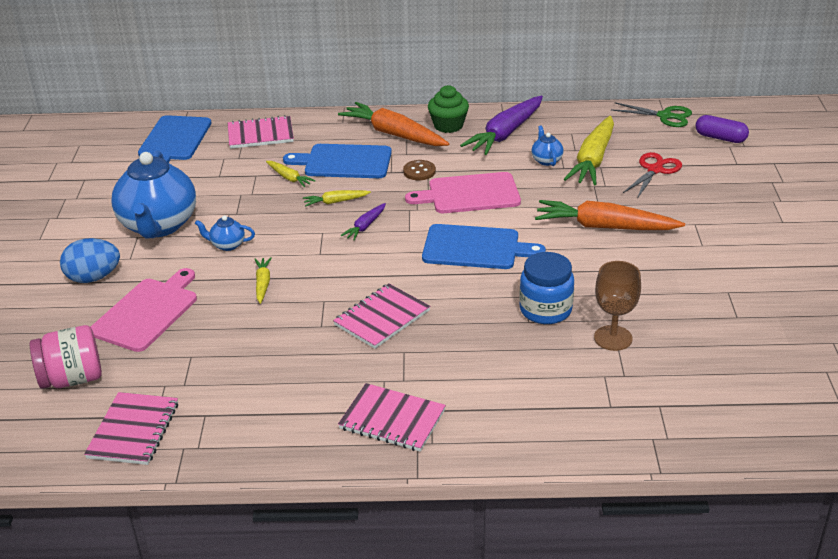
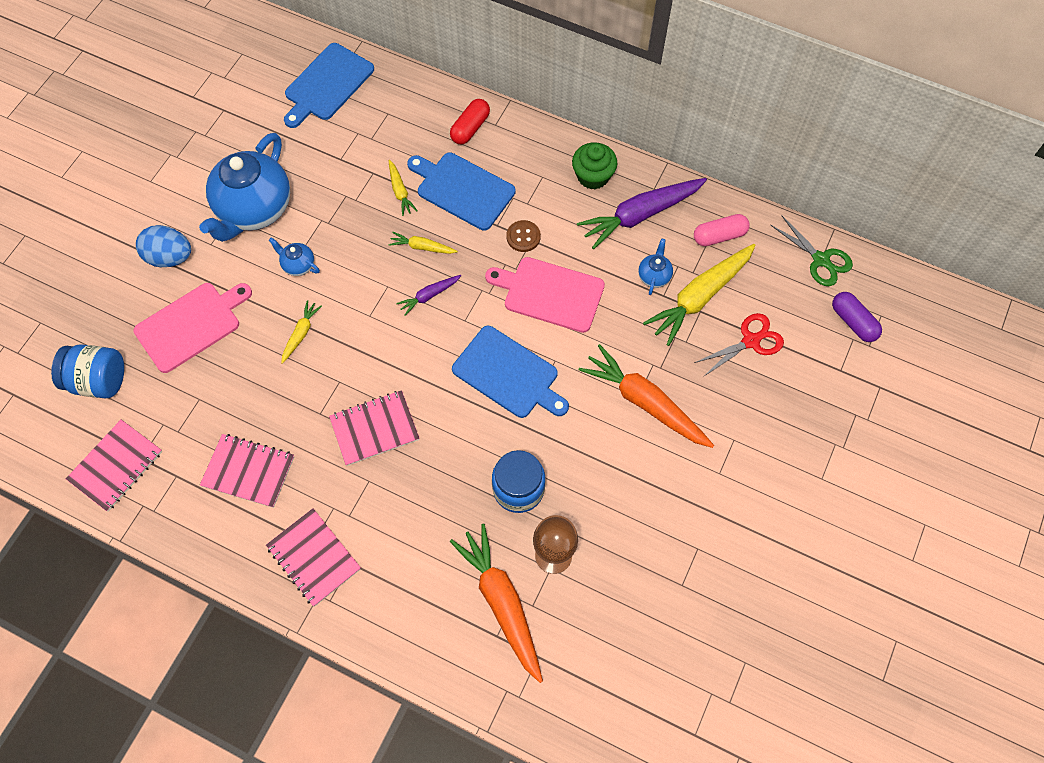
camera: 25 degrees right, 30 degrees up
pink jar [30,325,102,389] -> blue jar [51,345,124,399]
pink notebook [228,115,294,149] -> pink notebook moved to [200,434,294,508]
orange carrot [338,102,449,146] -> orange carrot moved to [450,524,543,683]
none -> red capsule [450,99,490,144]
none -> pink capsule [694,214,750,246]

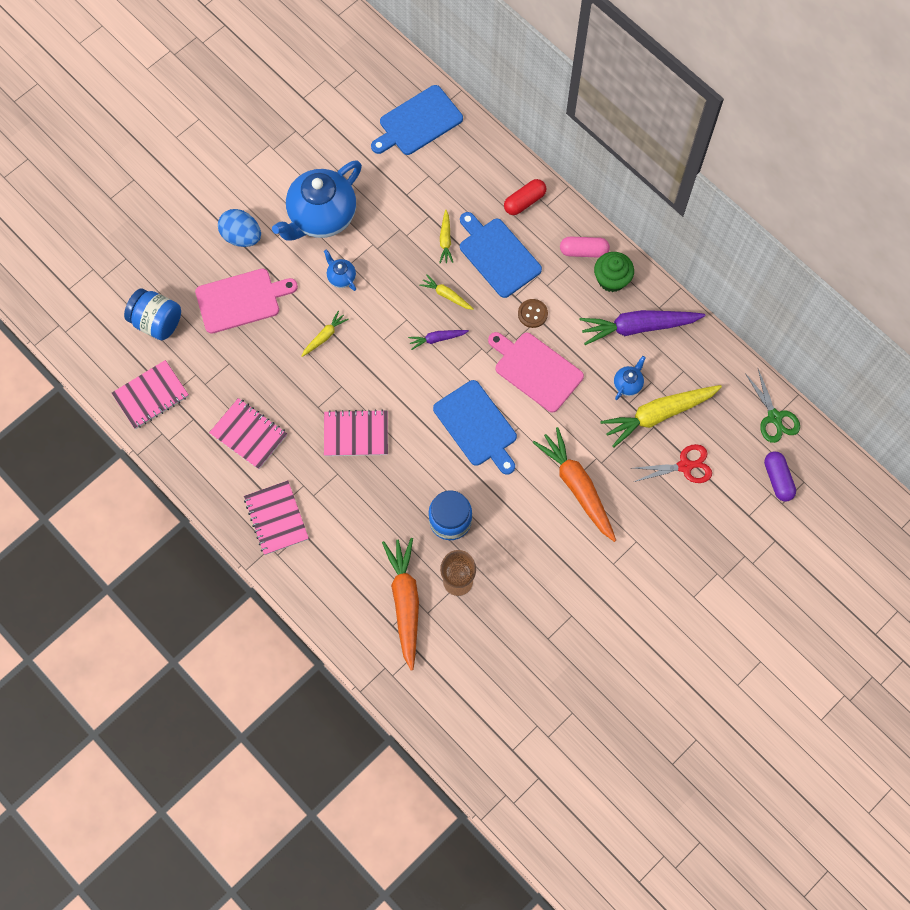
camera: 20 degrees right, 5 degrees up
pink capsule [694,214,750,246] -> pink capsule moved to [560,237,610,258]

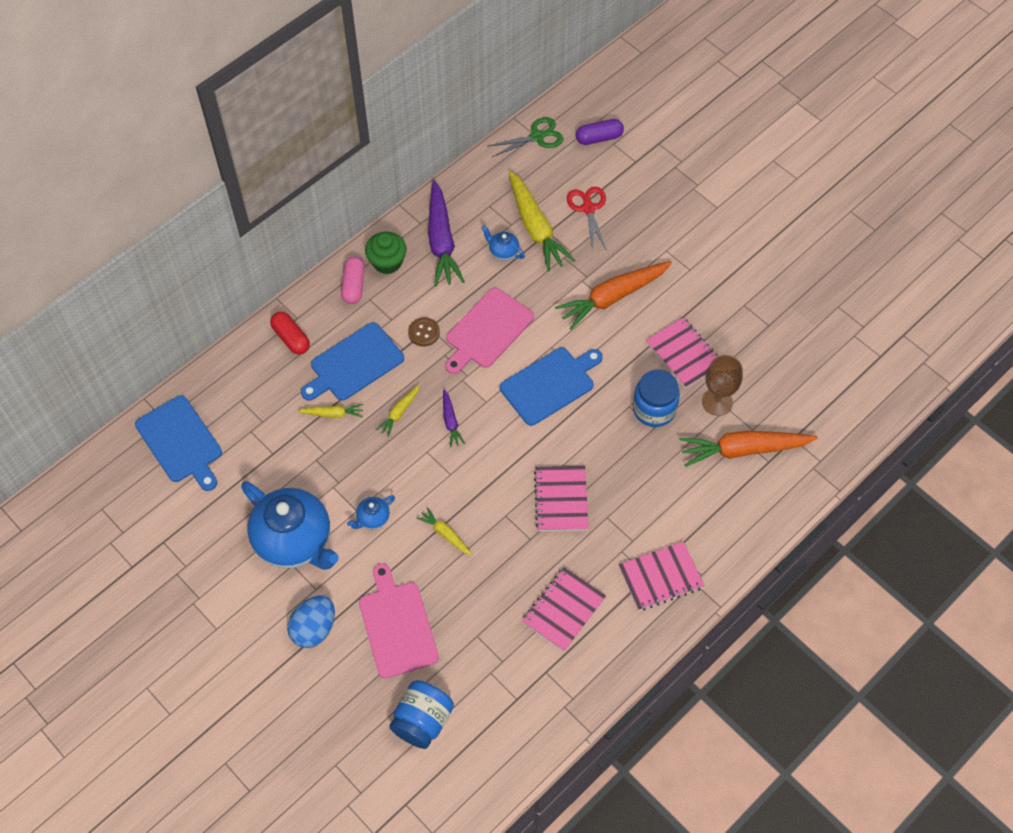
camera: 90 degrees left, 10 degrees down
pink notebook [111,360,189,429] -> pink notebook moved to [646,317,718,389]

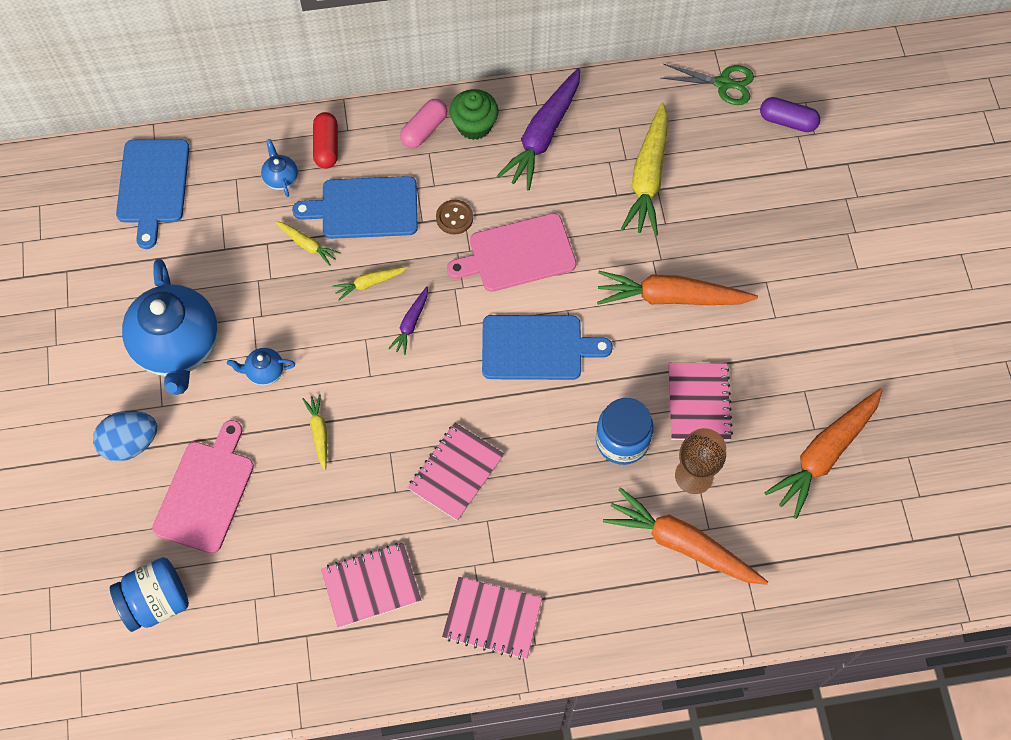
camera: 35 degrees right, 5 degrees up
blue teapot [482,226,525,261] -> blue teapot moved to [261,139,298,197]
red scissors [567,187,607,251] -> none
none -> orange carrot [764,388,883,519]

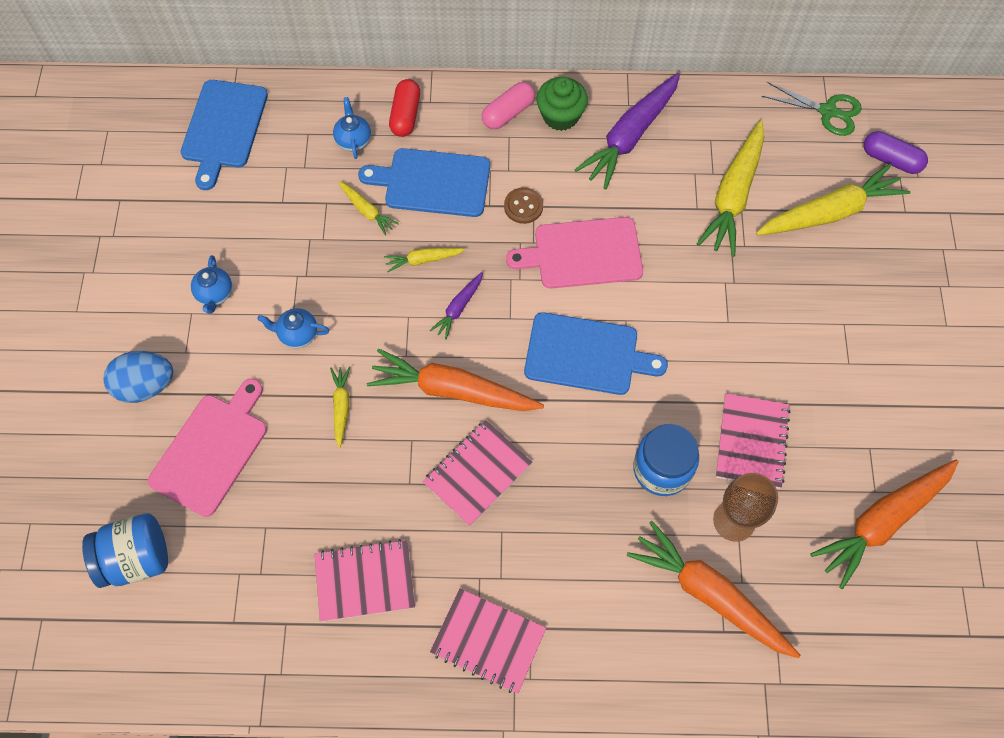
camera: 10 degrees right, 0 degrees up
blue teapot [122,259,218,395] -> blue teapot [191,255,232,314], size x0.41
orange carrot [597,271,758,305] -> orange carrot moved to [367,349,544,411]
none -> yellow carrot [756,163,911,235]

